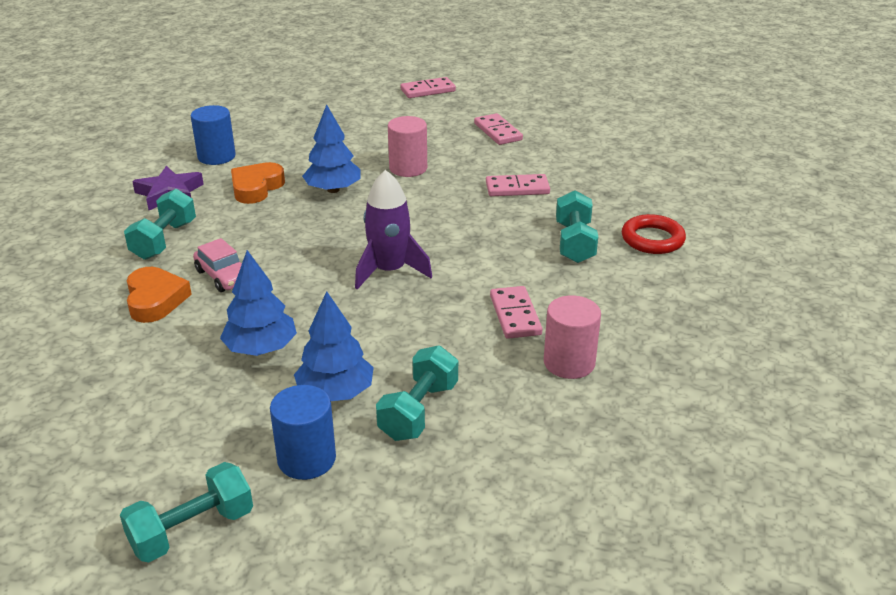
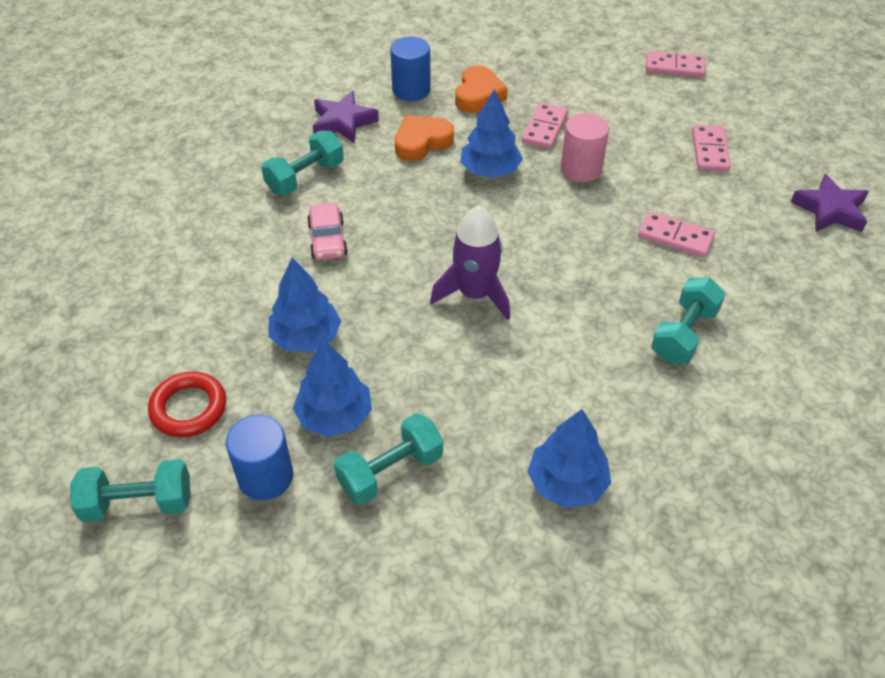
camera: 30 degrees right, 15 degrees up
orange heart [127,267,192,323] -> orange heart moved to [455,65,508,113]
pink domino [490,286,543,339] -> pink domino moved to [522,102,568,149]
pink cylinder [544,295,601,379] -> blue tree [527,409,611,508]
red ring [622,214,686,254] -> red ring moved to [148,371,226,437]
none -> purple star [791,174,869,232]

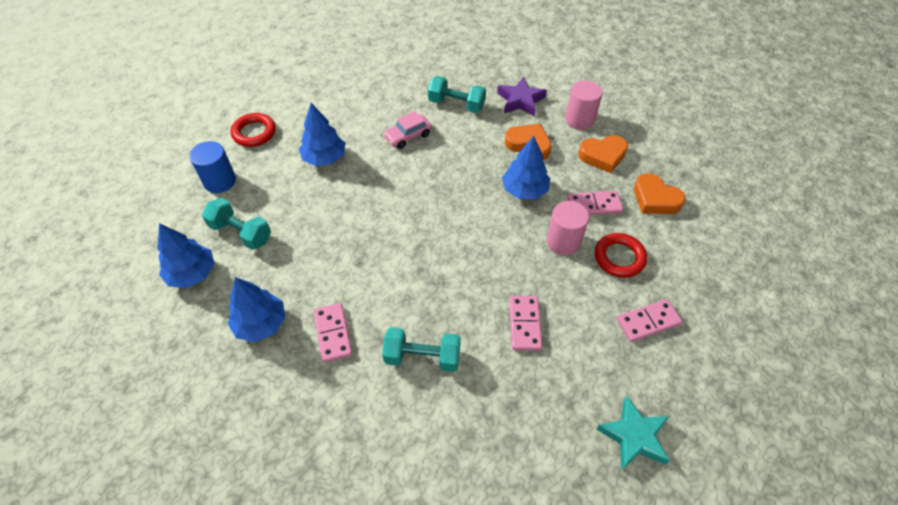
camera: 65 degrees right, 5 degrees up
turquoise dumbbell [70,459,191,522] -> none
blue tree [293,339,372,437] -> blue tree moved to [157,223,215,288]
blue cylinder [390,37,431,101] -> pink cylinder [565,80,603,130]
purple rocket [430,206,510,320] -> none
pink domino [646,51,706,77] -> pink domino moved to [313,303,352,363]
purple star [791,174,869,232] -> turquoise star [596,396,670,470]
none -> red ring [595,233,647,278]
none -> orange heart [634,173,686,214]

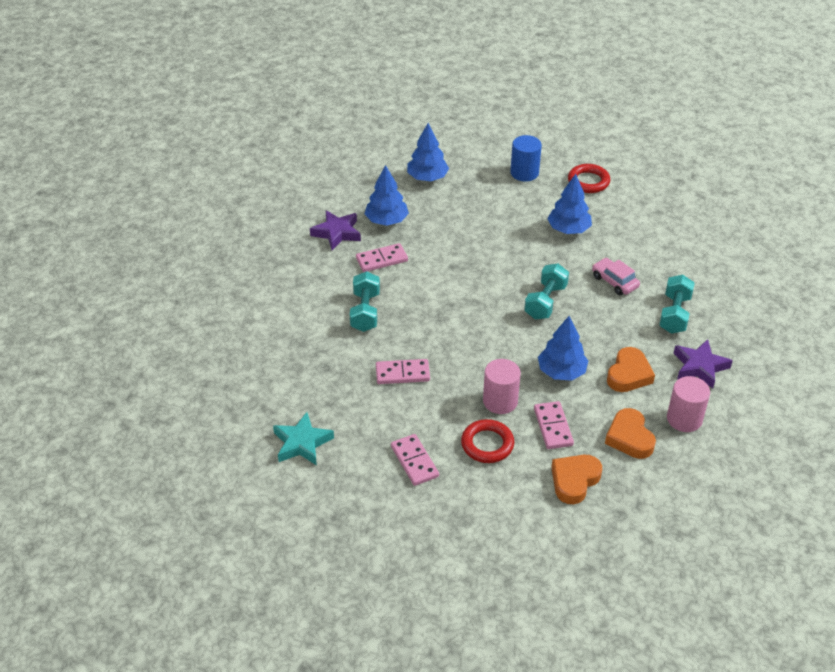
camera: 85 degrees right, 10 degrees down
turquoise dumbbell [202,198,271,250] -> turquoise dumbbell moved to [524,263,569,319]
none -> purple star [310,210,361,250]

